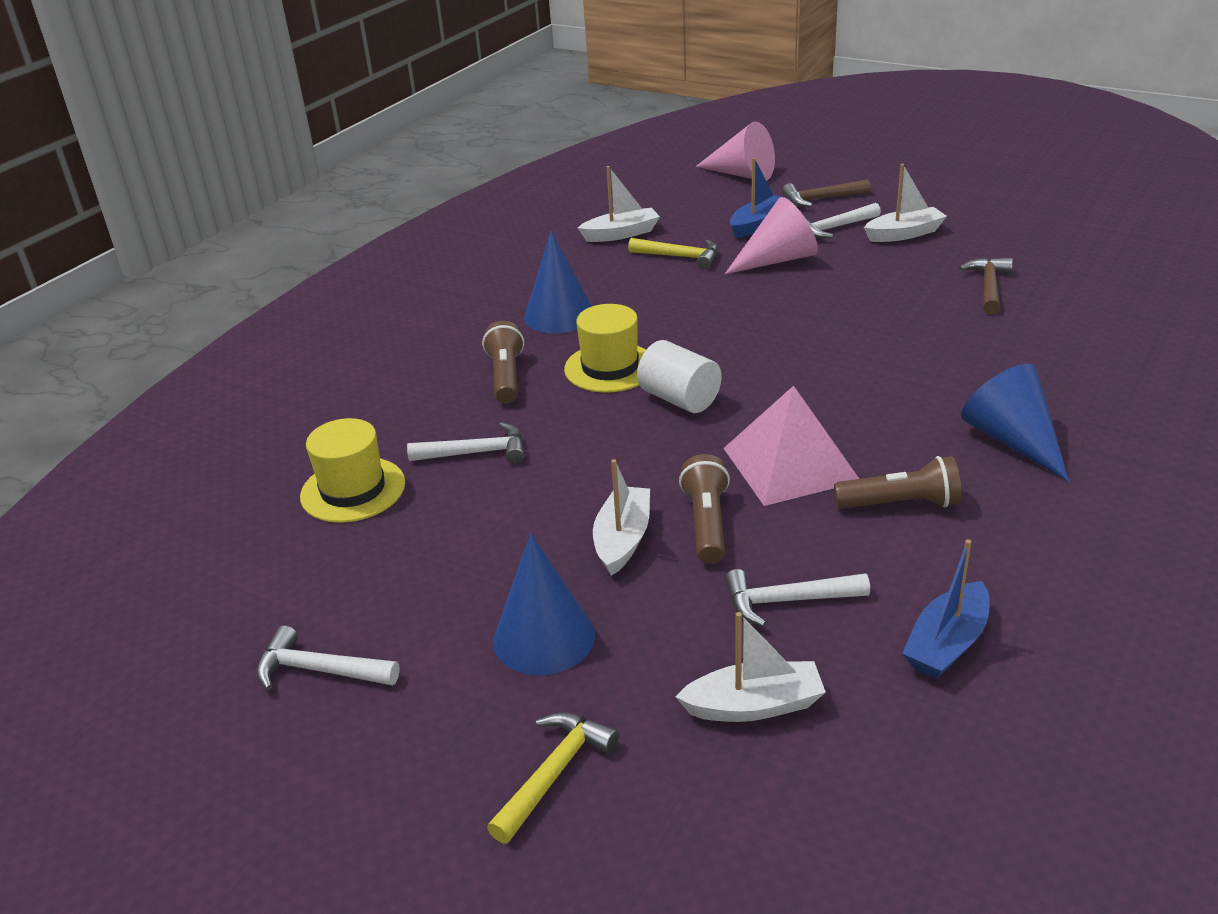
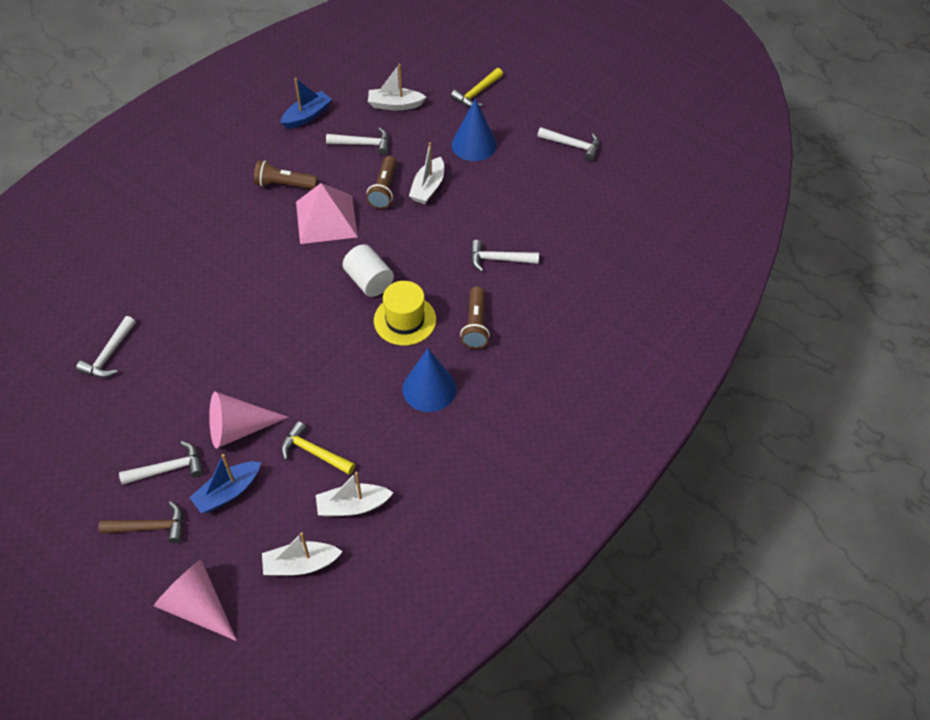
camera: 175 degrees left, 20 degrees up
yellow hat [300,418,405,523] -> none
white boat [864,164,947,242] -> white boat moved to [262,532,343,576]
brown hammer [959,258,1013,315] -> white hammer [76,316,136,378]
blue cone [961,364,1069,482] -> none

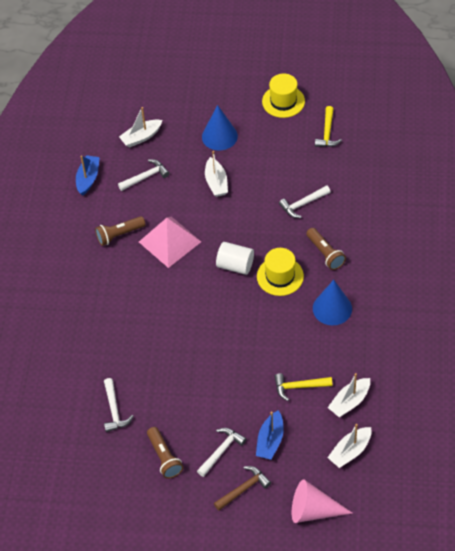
camera: 30 degrees left, 0 degrees up
pink cone [209,392,288,449] -> none
brown flashlight [366,156,397,209] -> brown flashlight moved to [147,427,183,479]
yellow hammer [451,68,503,107] -> yellow hammer moved to [315,106,342,147]
white hammer [537,127,600,161] -> yellow hat [262,74,305,118]

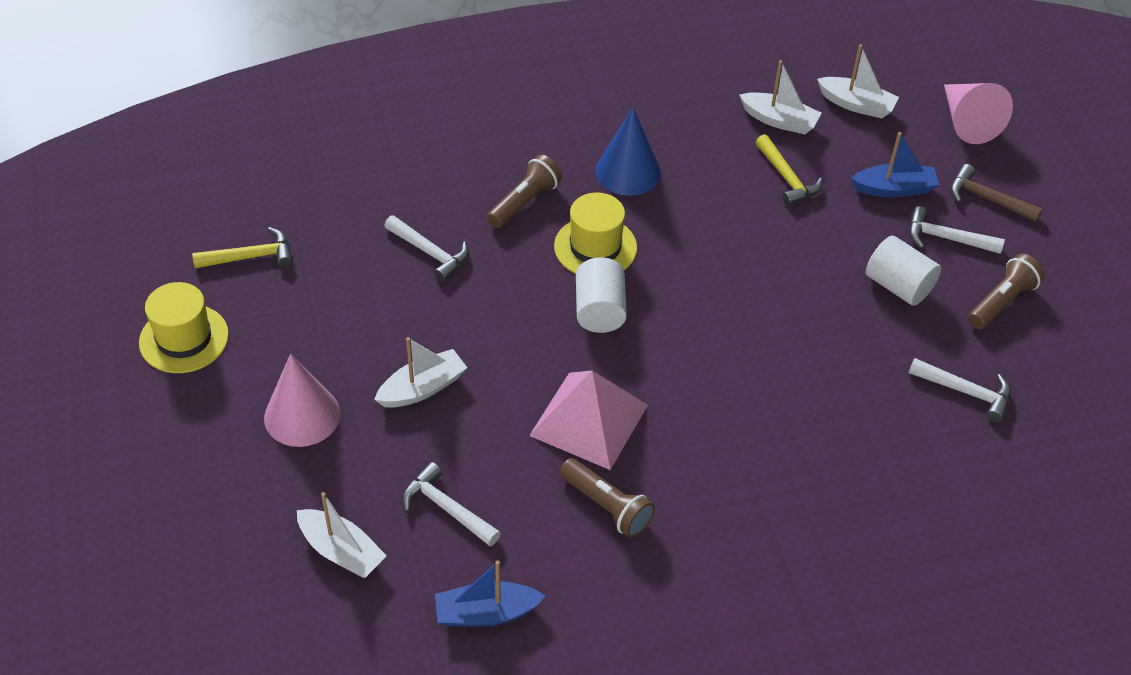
camera: 115 degrees left, 5 degrees down
white hammer [104,378,134,432] -> white hammer turned 60 degrees clockwise [909,358,1011,422]
blue cone [202,105,238,151] -> pink cone [264,354,341,447]
none -> white cylinder [866,236,941,306]

